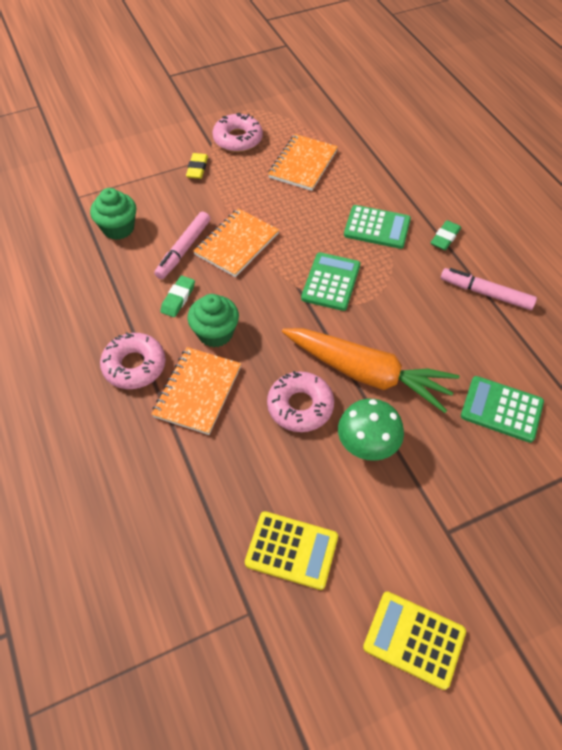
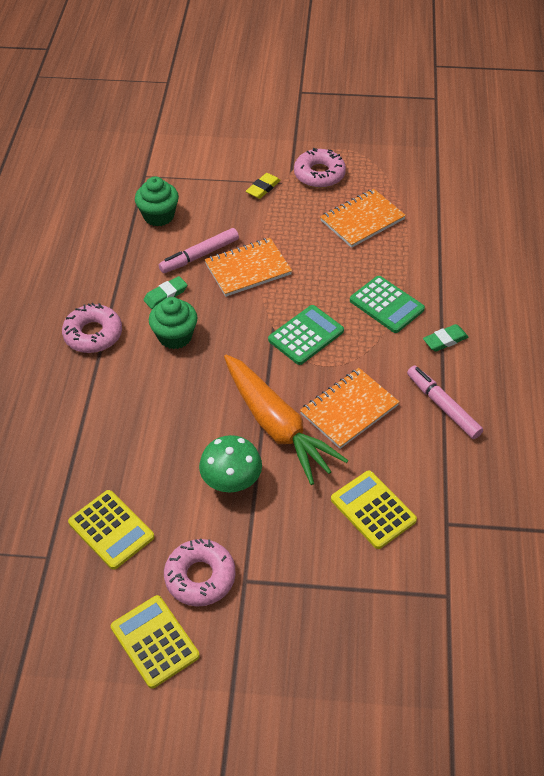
camera: 30 degrees right, 5 degrees down
orange notebook [151,347,241,435] -> orange notebook moved to [300,368,399,449]
pink donut [267,371,334,432] -> pink donut moved to [164,538,236,607]
green calculator [461,376,544,443] -> yellow calculator [331,470,417,549]

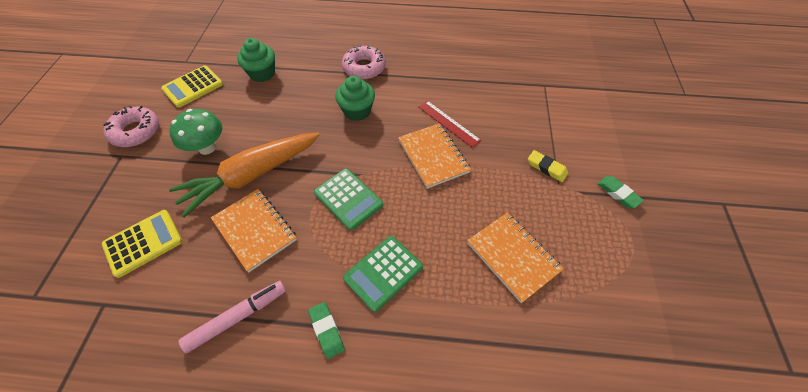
camera: 90 degrees right, 5 degrees up
yellow calculator [111,595,200,689] -> none
green cupcake [135,177,179,226] -> green cupcake moved to [237,38,275,82]
green eraser [144,276,187,309] -> green eraser moved to [597,176,644,208]
pink marker [159,228,239,273] -> red ruler [418,101,481,148]
pink donut [294,148,346,188] -> none

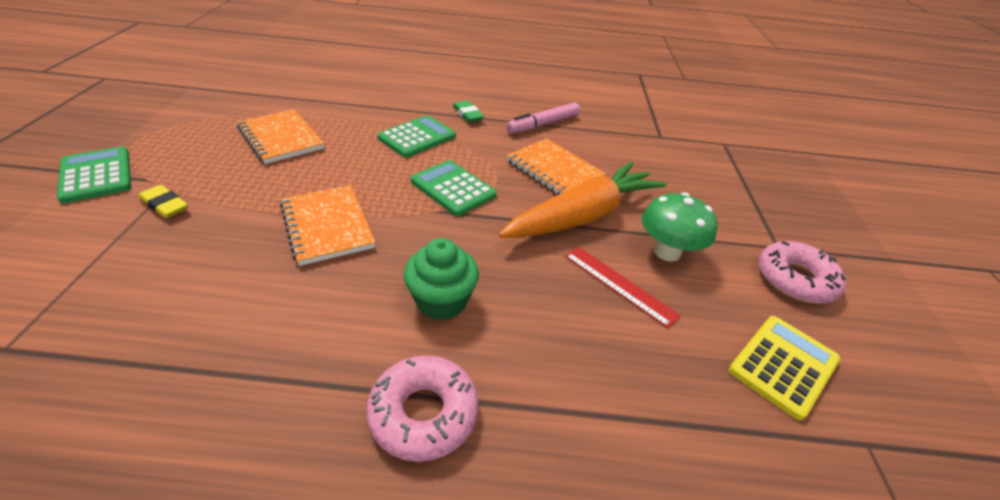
camera: 175 degrees right, 15 degrees down
yellow calculator [102,210,182,278] -> none
green cupcake [237,38,275,82] -> none
red ruler [418,101,481,148] -> red ruler moved to [565,247,681,328]
green eraser [597,176,644,208] -> green calculator [57,146,131,203]

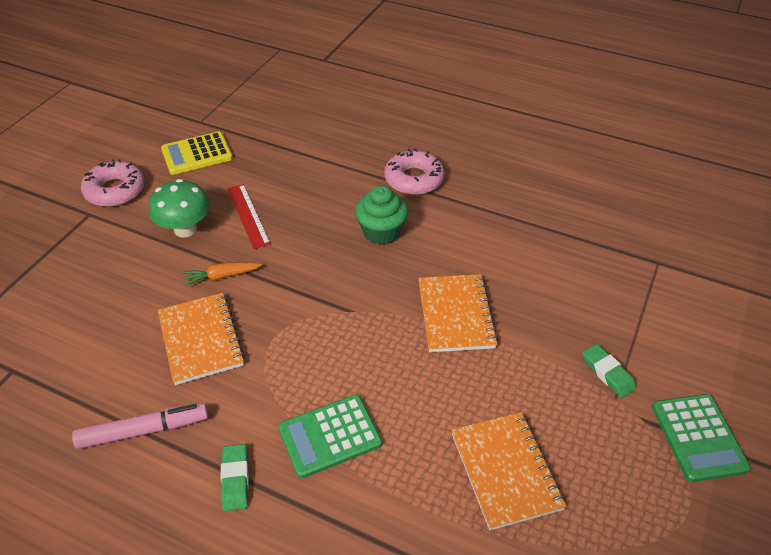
camera: 155 degrees left, 5 degrees up
yellow eraser [139,185,188,218] -> green eraser [582,344,636,398]
green calculator [411,160,497,216] -> none
orange carrot [499,162,667,238] -> orange carrot [183,262,262,286], size x0.41

